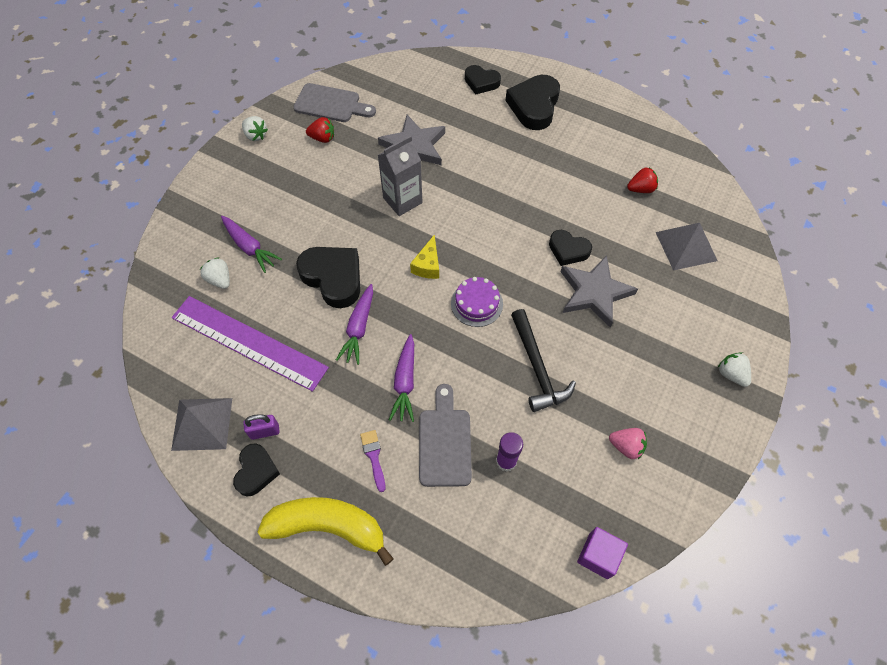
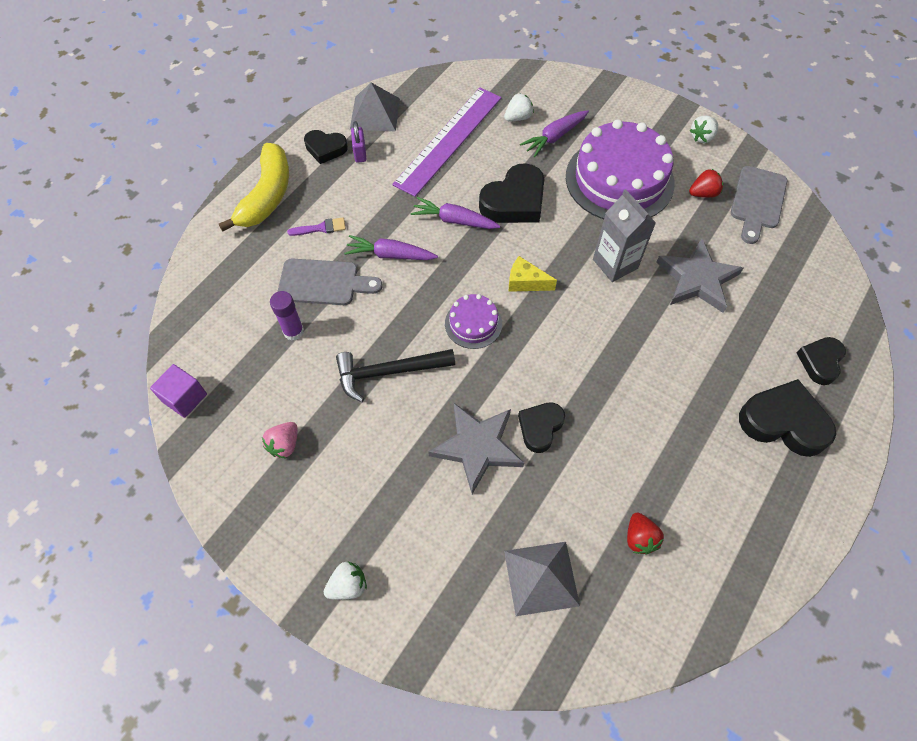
camera: 95 degrees right, 0 degrees up
red strawberry [306,117,334,143] -> red strawberry turned 120 degrees counterclockwise [689,169,723,198]
none -> purple cake [566,119,675,219]

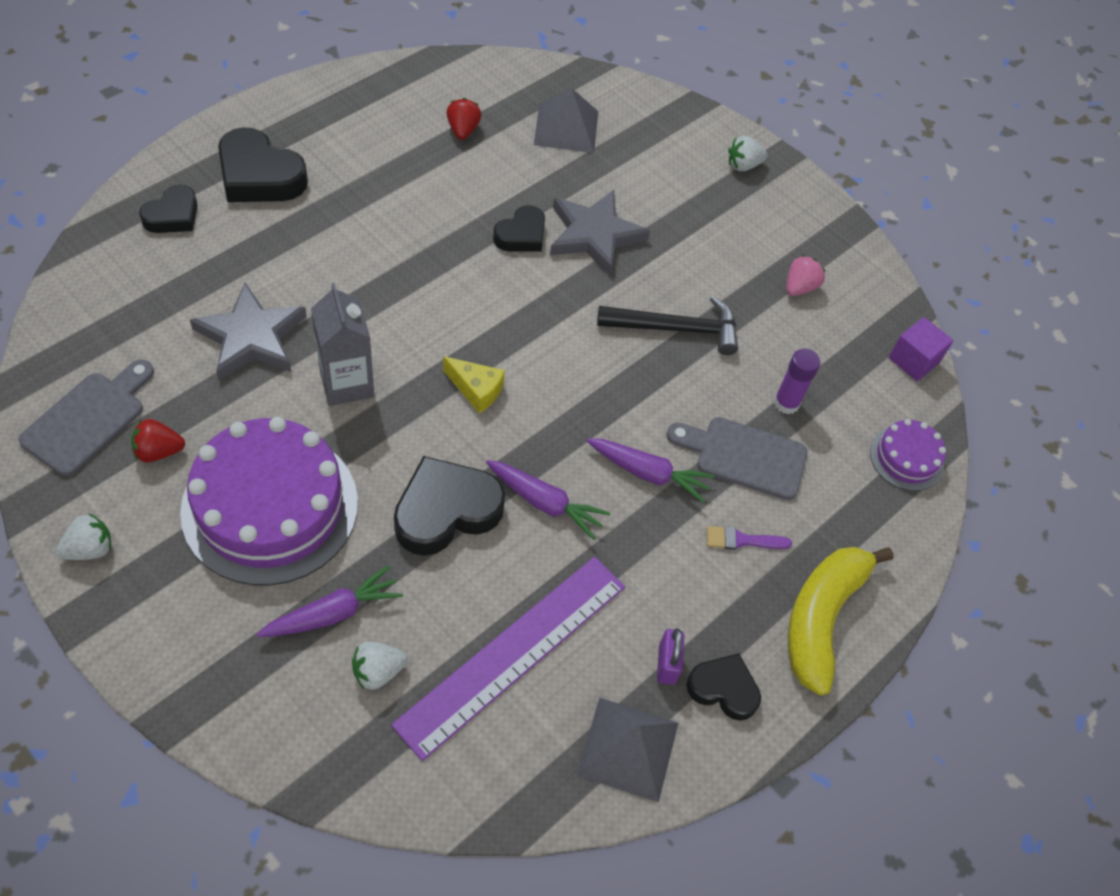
camera: 175 degrees left, 5 degrees down
purple cake [445,294,502,349] -> purple cake moved to [870,419,946,491]

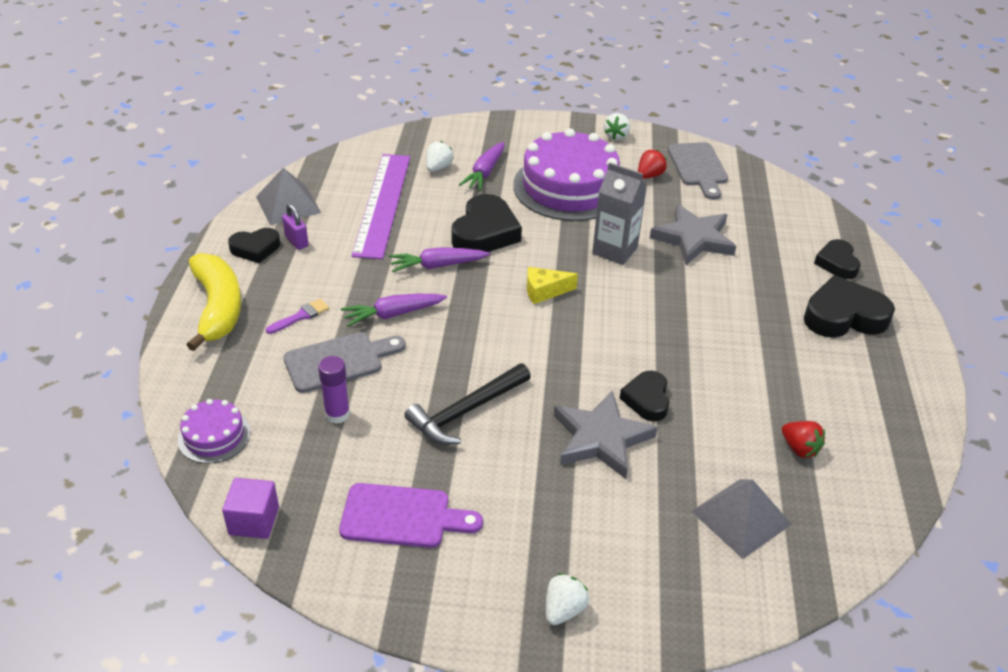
camera: 145 degrees right, 15 degrees down
pink strawberry [786,255,826,296] -> purple cutting board [339,483,483,548]

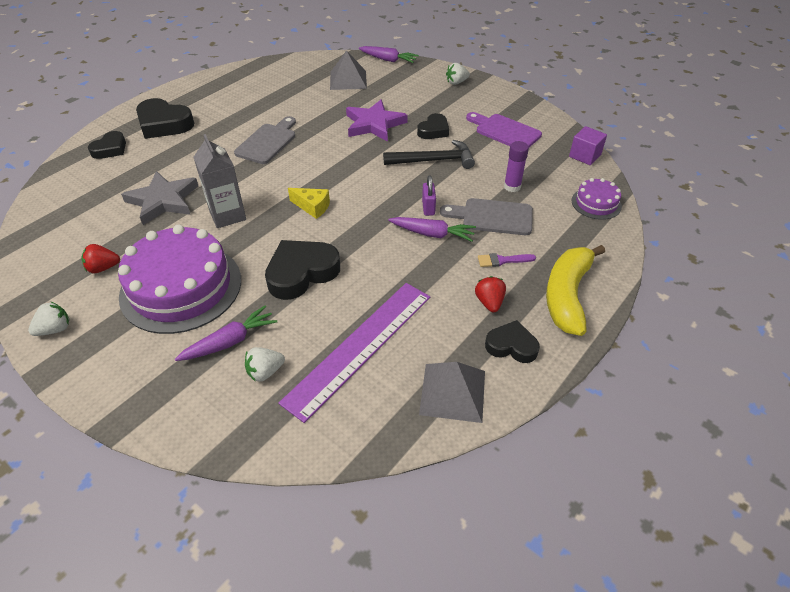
camera: 145 degrees left, 5 degrees up
purple padlock [282,204,309,250] -> purple padlock moved to [422,175,436,216]
purple carrot [389,247,490,272] -> purple carrot moved to [359,46,419,63]
grey star [554,391,658,479] -> purple star [346,99,408,142]
black heart [620,371,669,421] -> black heart moved to [417,113,449,139]
grey cutting board [668,142,728,200] -> grey cutting board moved to [234,116,296,164]
red strawberry [782,421,825,458] -> red strawberry moved to [475,276,506,313]

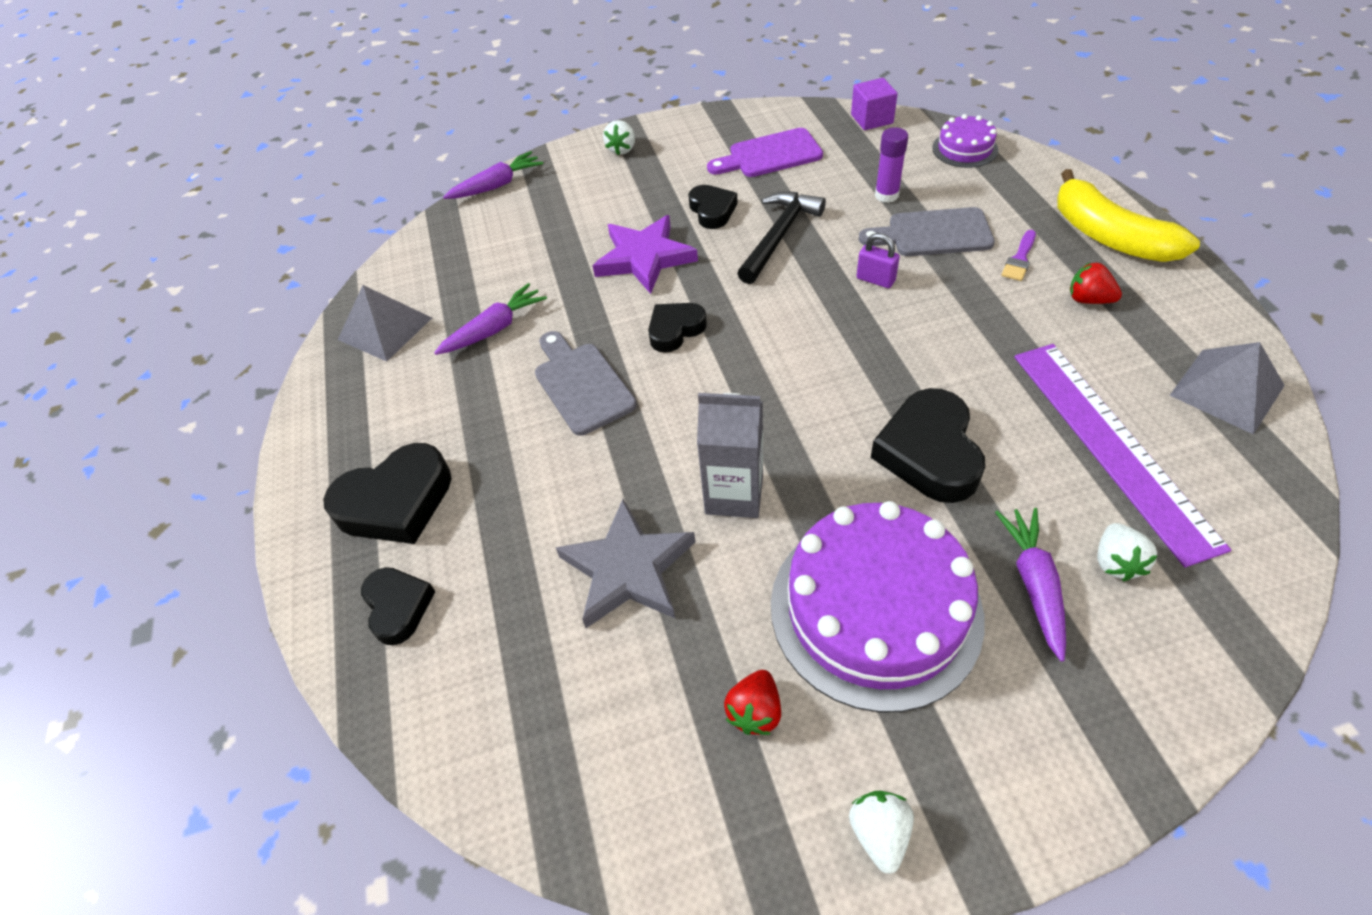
camera: 50 degrees left, 5 degrees up
yellow cheese [288,188,330,219] -> none
grey pyramid [330,50,367,90] -> grey pyramid moved to [338,285,432,362]
purple carrot [388,217,476,242] -> purple carrot moved to [434,283,547,355]
grey cutting board [440,198,533,235] -> grey cutting board turned 45 degrees clockwise [859,207,995,256]
black heart [485,320,540,363] -> black heart moved to [648,303,707,353]

